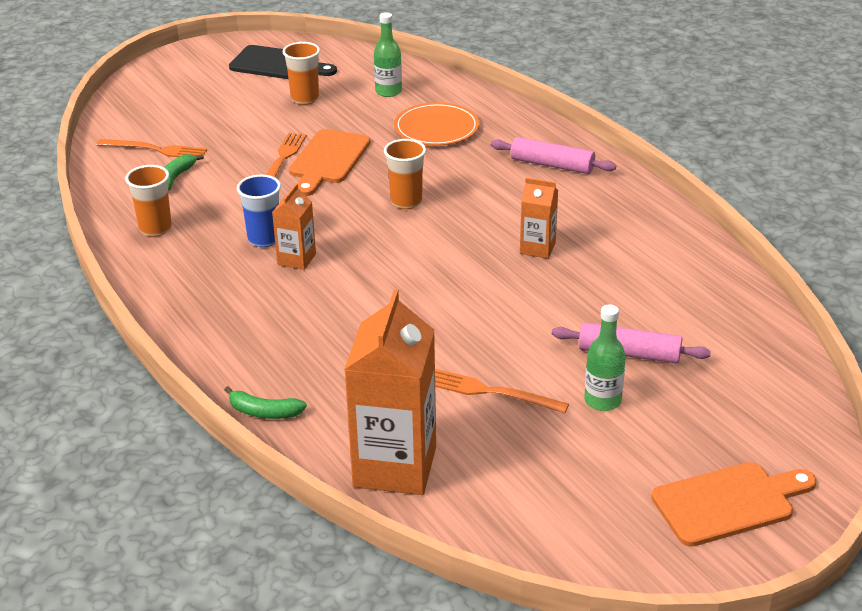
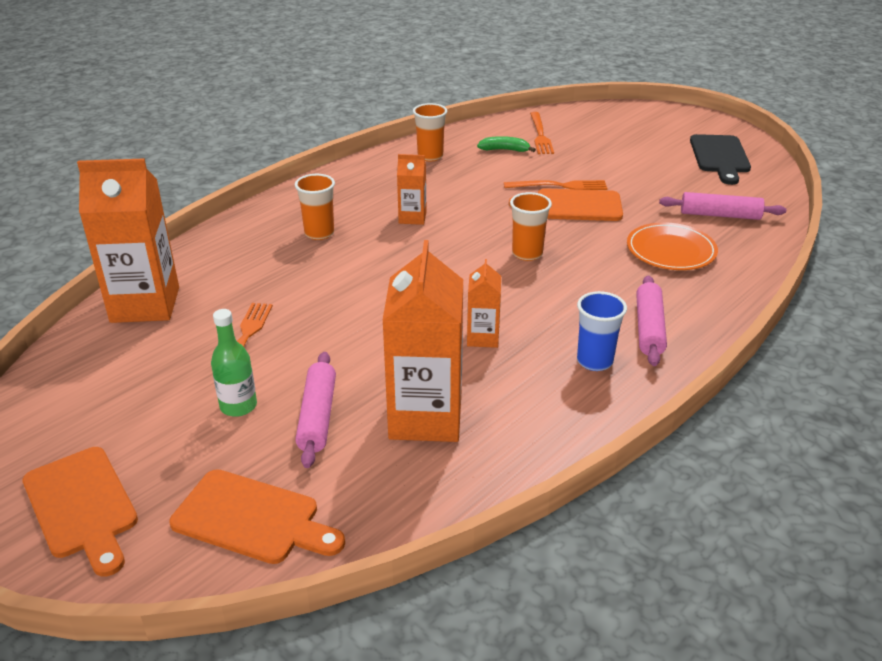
camera: 75 degrees right, 0 degrees up
green banana [224,386,307,419] -> none
blue cup [237,174,281,247] -> blue cup moved to [577,291,627,371]
orange cup [283,42,320,105] -> orange cup moved to [295,174,335,240]
green bottle [374,12,402,97] -> pink rolling pin [659,192,786,220]
none -> orange cutting board [169,469,345,564]
none -> orange carton [382,240,463,442]

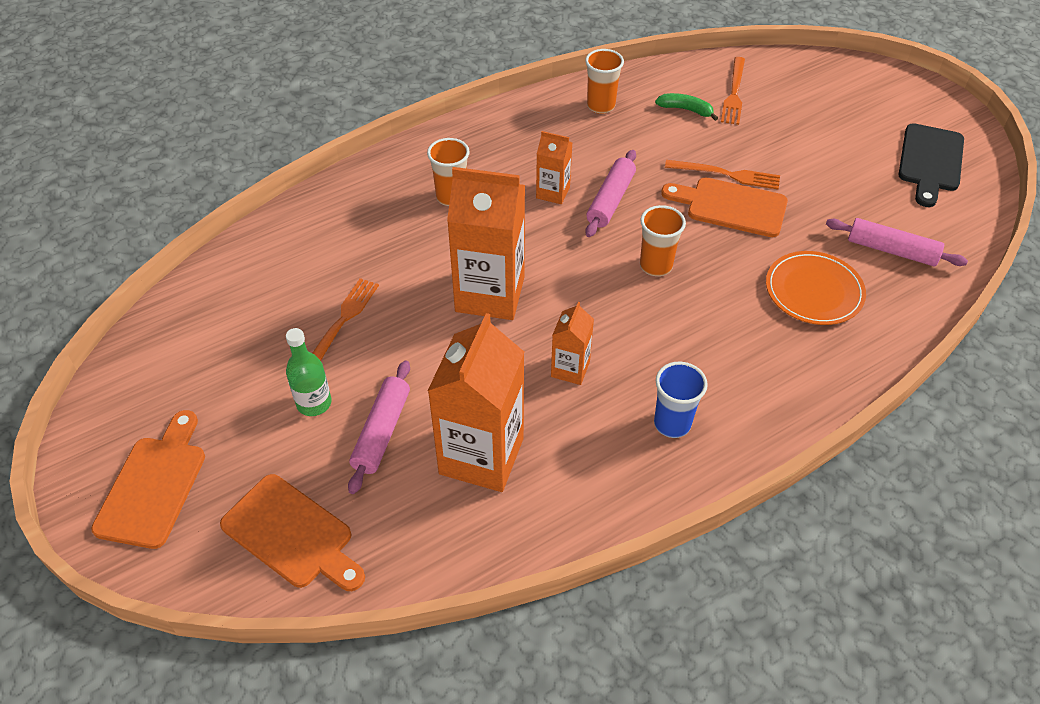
camera: 15 degrees right, 15 degrees up
orange cutting board [22,447,138,577] -> orange cutting board turned 150 degrees counterclockwise [91,410,205,549]
orange carton [77,158,179,323] -> orange carton moved to [447,167,525,320]
pink rolling pin [636,275,667,366] -> pink rolling pin moved to [585,150,636,237]

